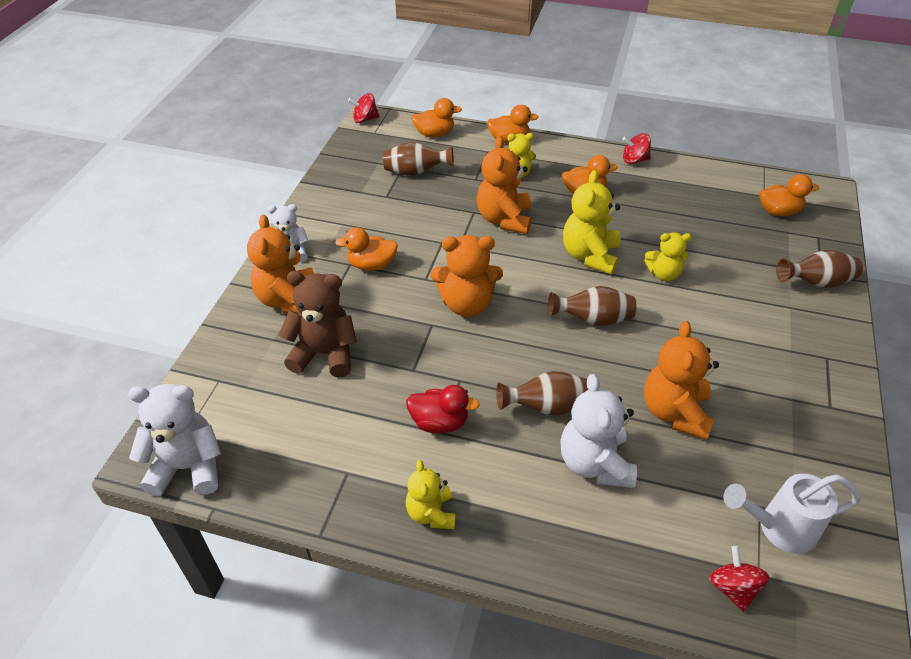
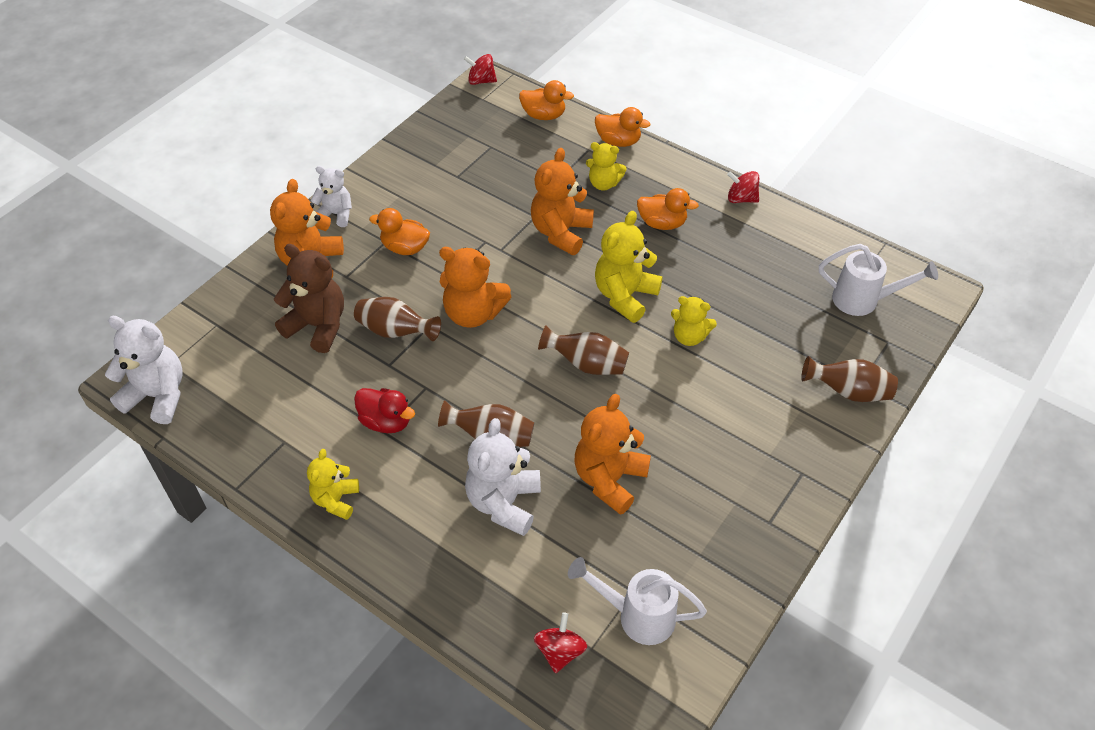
camera: 20 degrees right, 5 degrees up
brown vase [383,142,454,176] -> brown vase moved to [354,297,441,341]
orange duck [759,174,819,216] -> white watering can [819,244,938,316]

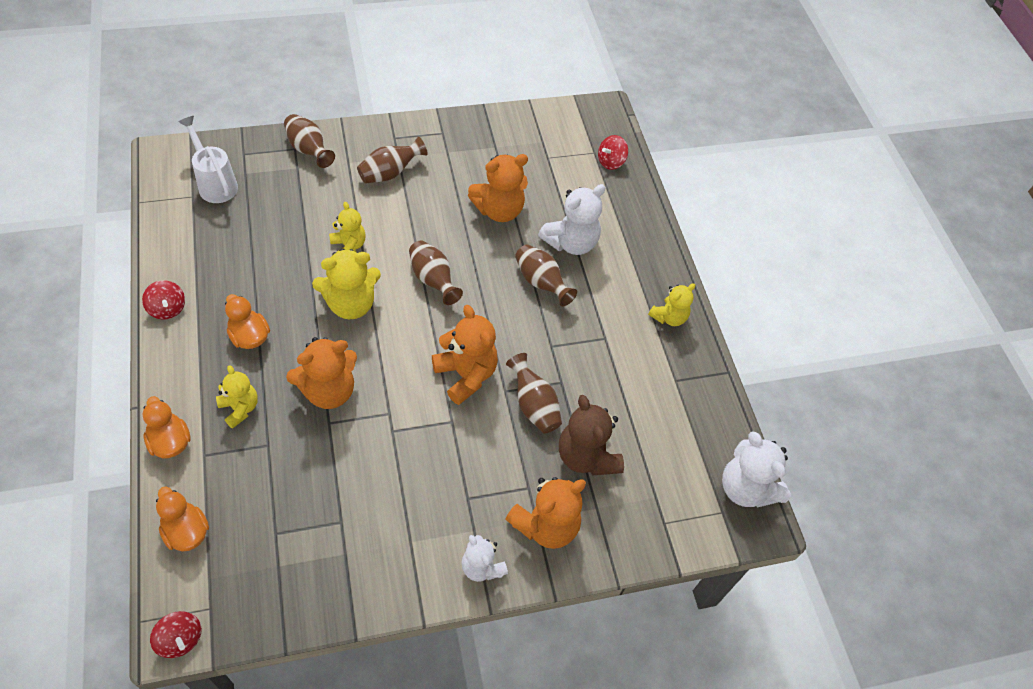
camera: 145 degrees left, 5 degrees up
red duck [354,388,415,433] -> none
orange duck [369,208,430,255] -> none
white watering can [568,557,707,645] -> none
none -> brown vase [357,136,428,184]

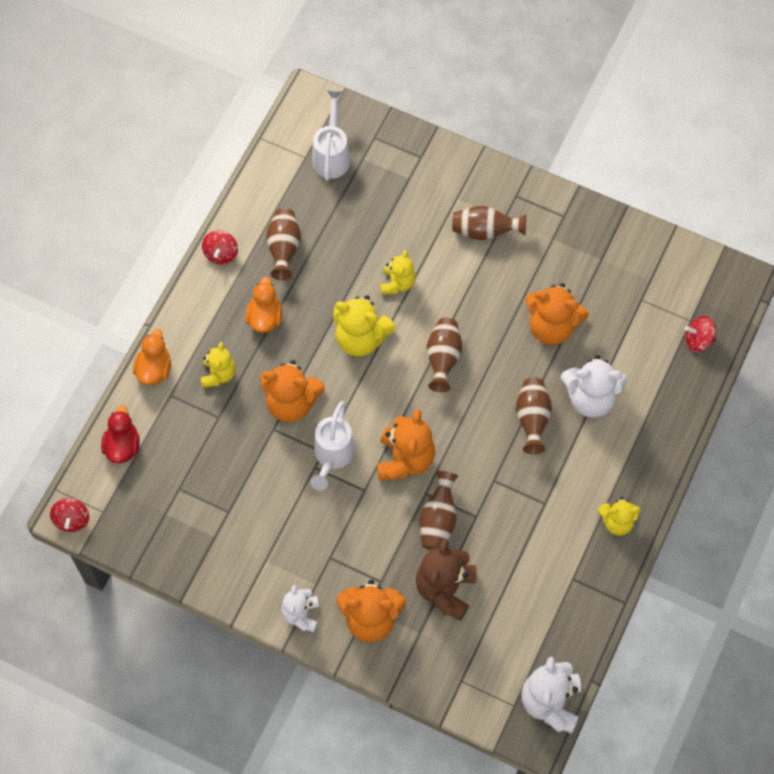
camera: 45 degrees right, 10 degrees up
orange duck [156,486,209,551] -> red duck [101,405,140,464]
brown vase [284,114,335,168] -> brown vase moved to [266,208,301,280]
none -> white watering can [310,401,355,491]

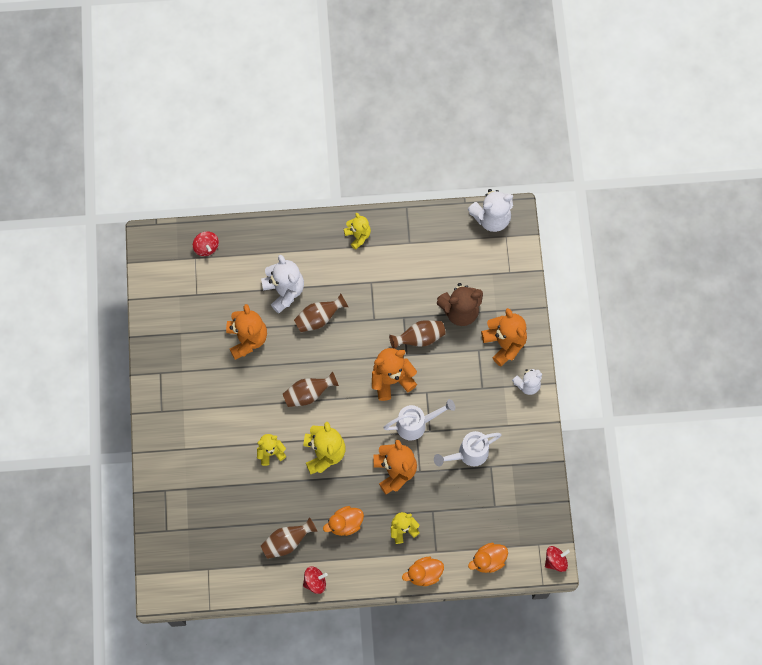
camera: 120 degrees left, 5 degrees up
red duck [101,405,140,464] -> orange duck [468,543,508,573]
white watering can [312,89,350,181] -> white watering can moved to [434,431,502,467]
brown vase [452,206,526,240] -> none

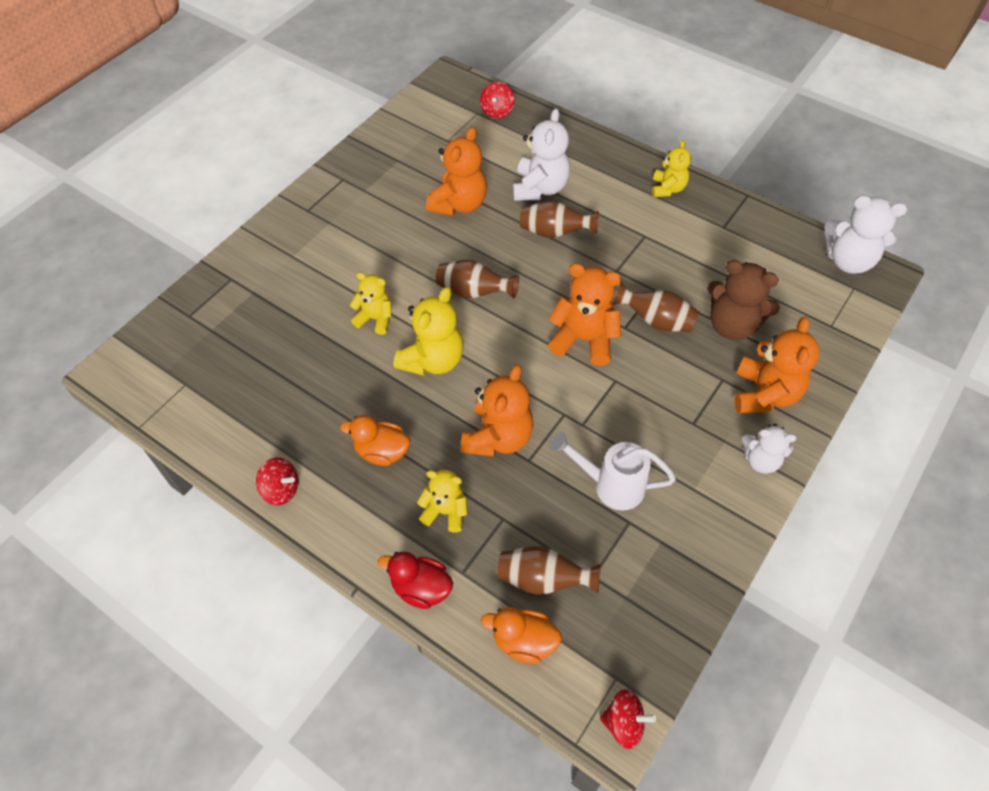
camera: 40 degrees right, 15 degrees down
brown vase [261,517,318,559] -> brown vase moved to [497,546,601,595]
white watering can [383,399,455,440] -> none
orange duck [402,557,444,586] -> red duck [378,551,453,609]

